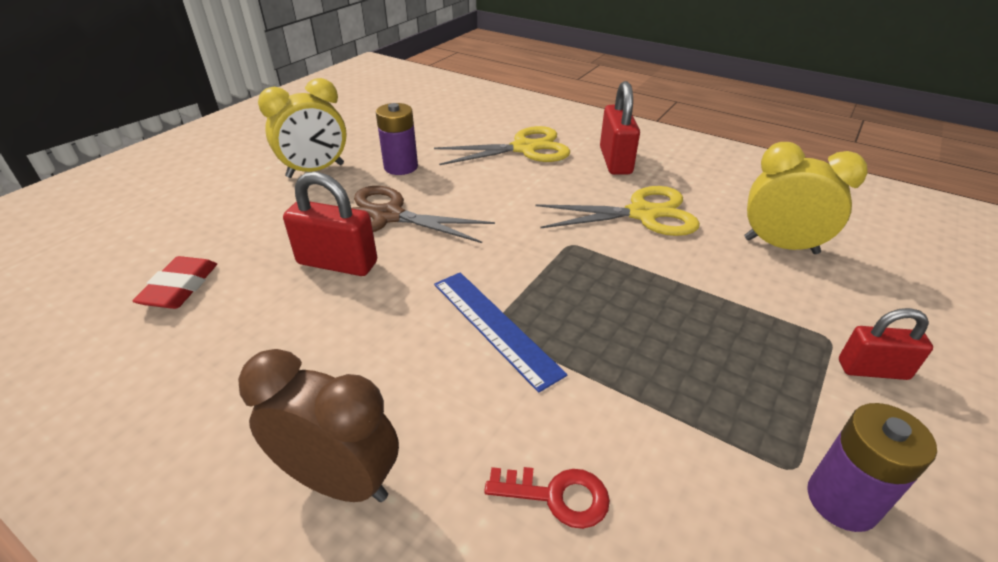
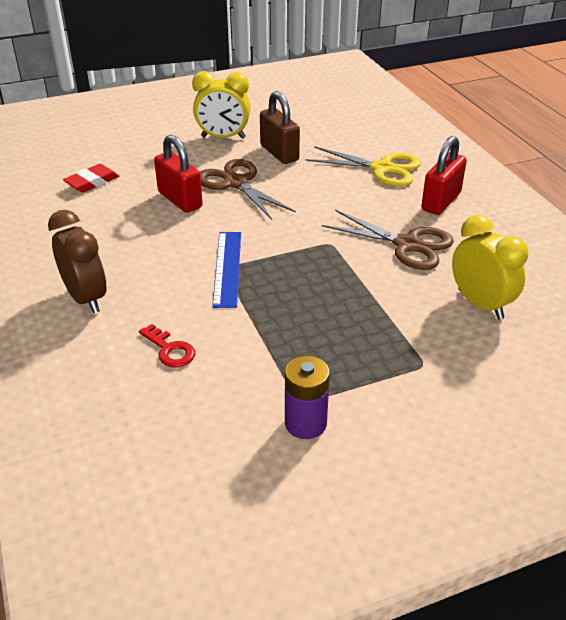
camera: 35 degrees right, 0 degrees up
purple battery [376,103,418,175] -> brown padlock [260,91,300,164]
yellow scissors [535,186,700,236] -> brown scissors [322,210,454,270]
red padlock [839,308,933,380] -> none

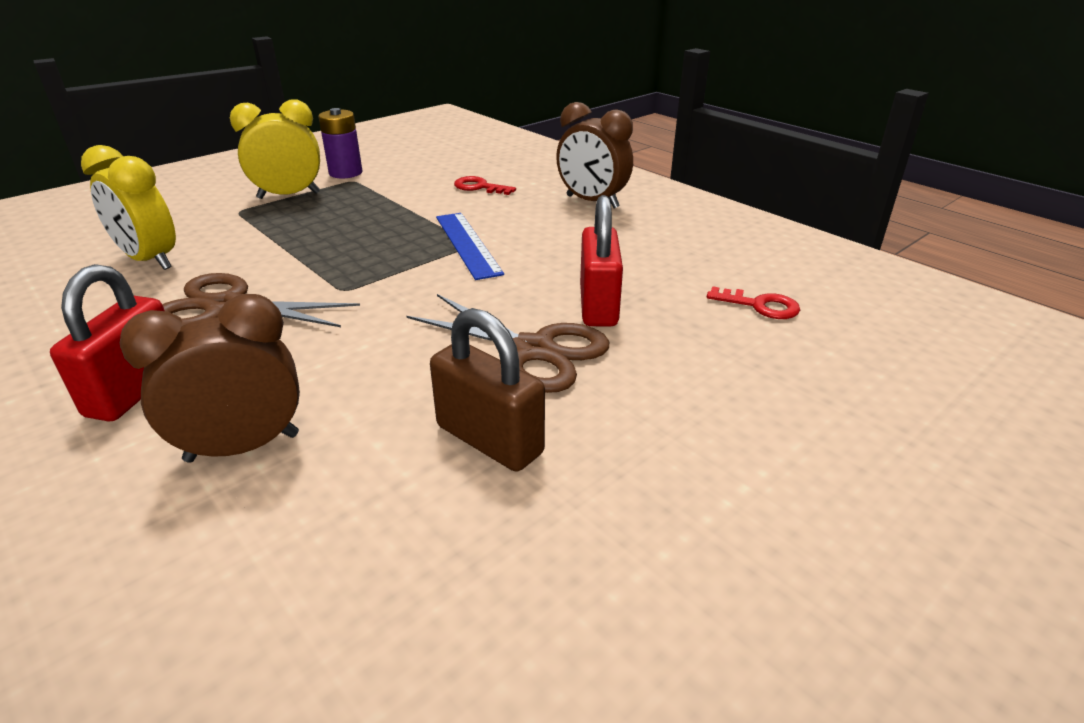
camera: 160 degrees right, 5 degrees down
red eraser [63,164,119,193] -> red key [707,286,800,319]
red padlock [154,135,203,213] -> red padlock turned 60 degrees clockwise [580,195,623,327]
yellow clock [192,71,250,139] -> yellow clock moved to [230,99,320,199]
yellow scissors [305,146,421,187] -> brown clock [120,294,300,463]

